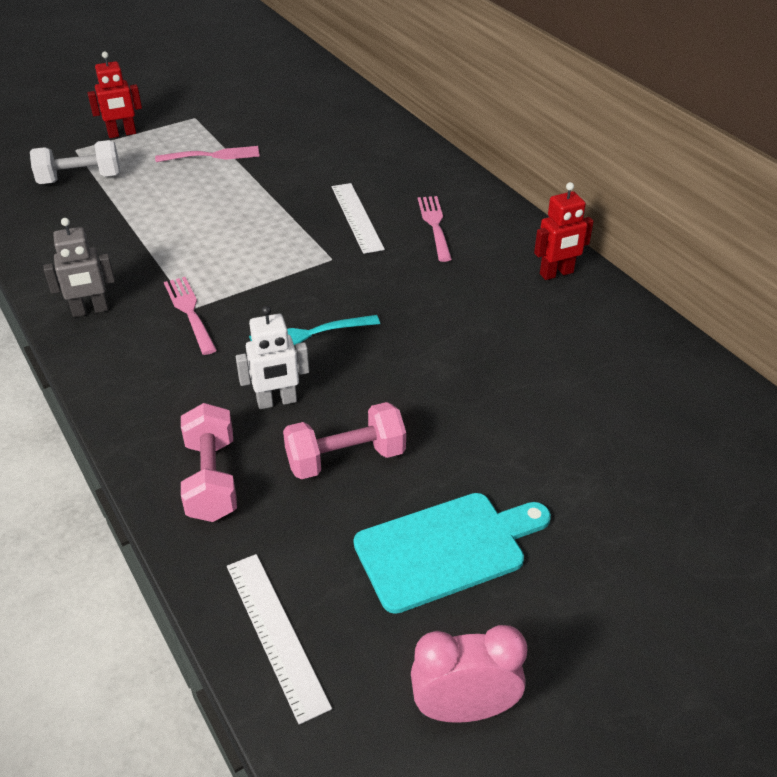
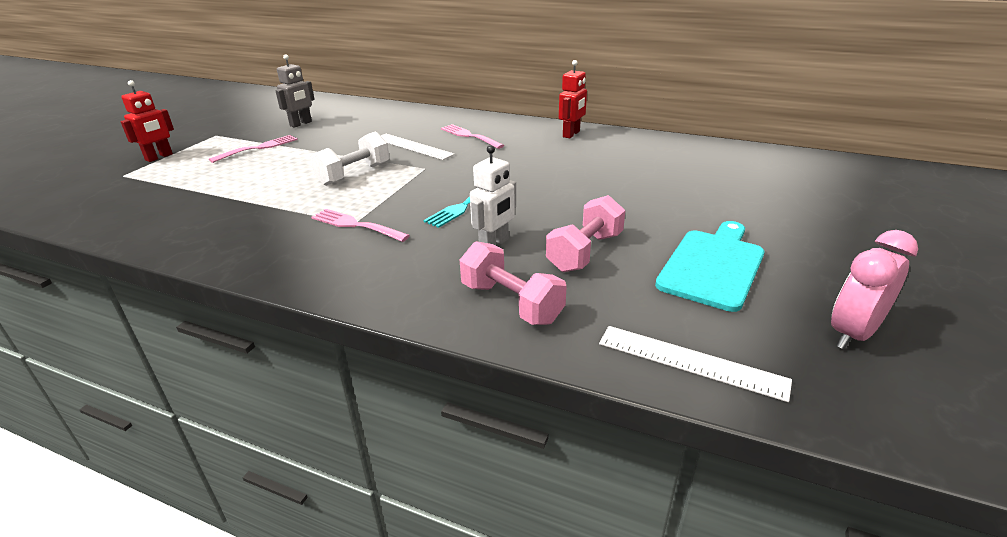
camera: 35 degrees left, 10 degrees down
white dumbbell [30,140,120,184] -> white dumbbell moved to [311,132,389,186]
grey robot [43,218,115,317] -> grey robot moved to [275,54,315,128]

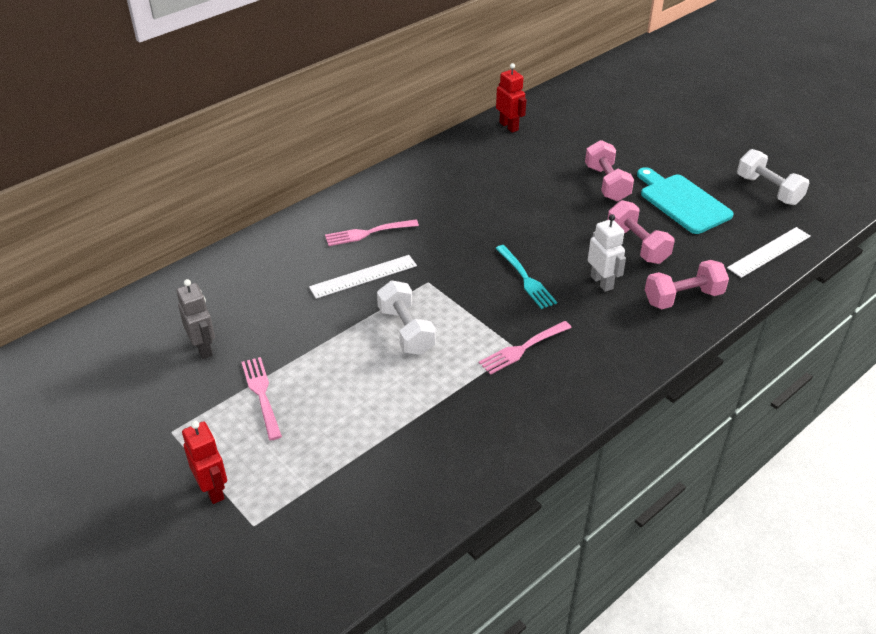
camera: 65 degrees left, 10 degrees up
red robot [559,60,587,138] -> red robot moved to [496,63,526,133]
pink clock [831,230,918,349] -> white dumbbell [737,149,809,205]
none -> pink dumbbell [585,140,634,201]

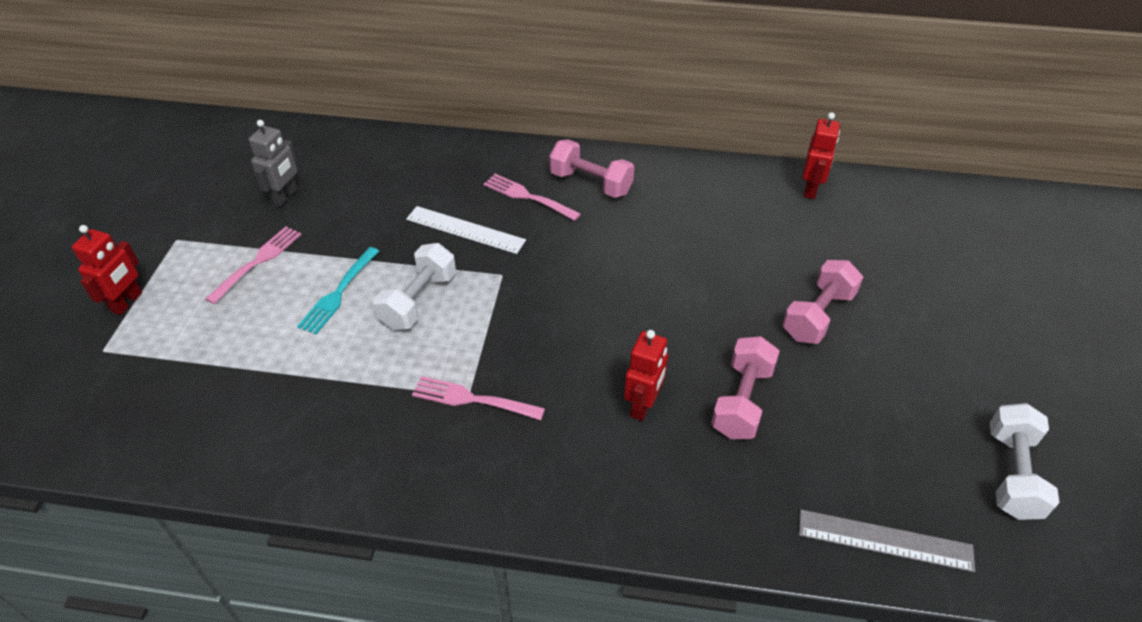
camera: 50 degrees right, 5 degrees up
turquoise fork [495,245,557,309] -> turquoise fork moved to [297,247,379,334]
white robot [588,214,626,292] -> red robot [624,330,668,421]
turquoise cutting board [637,167,734,234] -> none
pink dumbbell [645,260,729,309] -> pink dumbbell moved to [549,140,634,198]
white ruler [727,227,811,278] -> grey ruler [799,510,975,572]

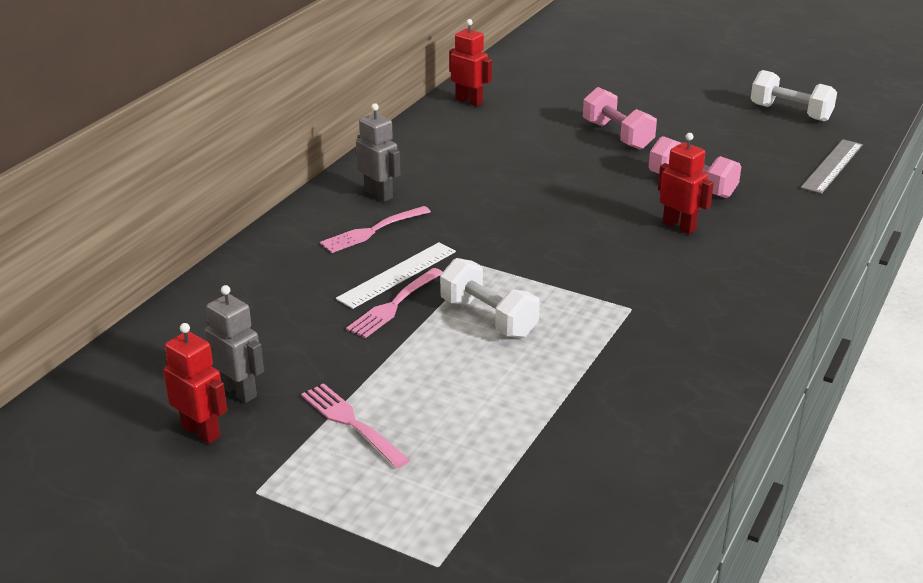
camera: 70 degrees left, 15 degrees down
red robot [72,225,142,315] -> red robot moved to [163,323,227,444]
turquoise fork [297,247,379,334] -> none
pink fork [412,376,545,420] -> pink fork moved to [346,268,443,338]
pink dumbbell [549,140,634,198] -> grey robot [356,103,400,202]

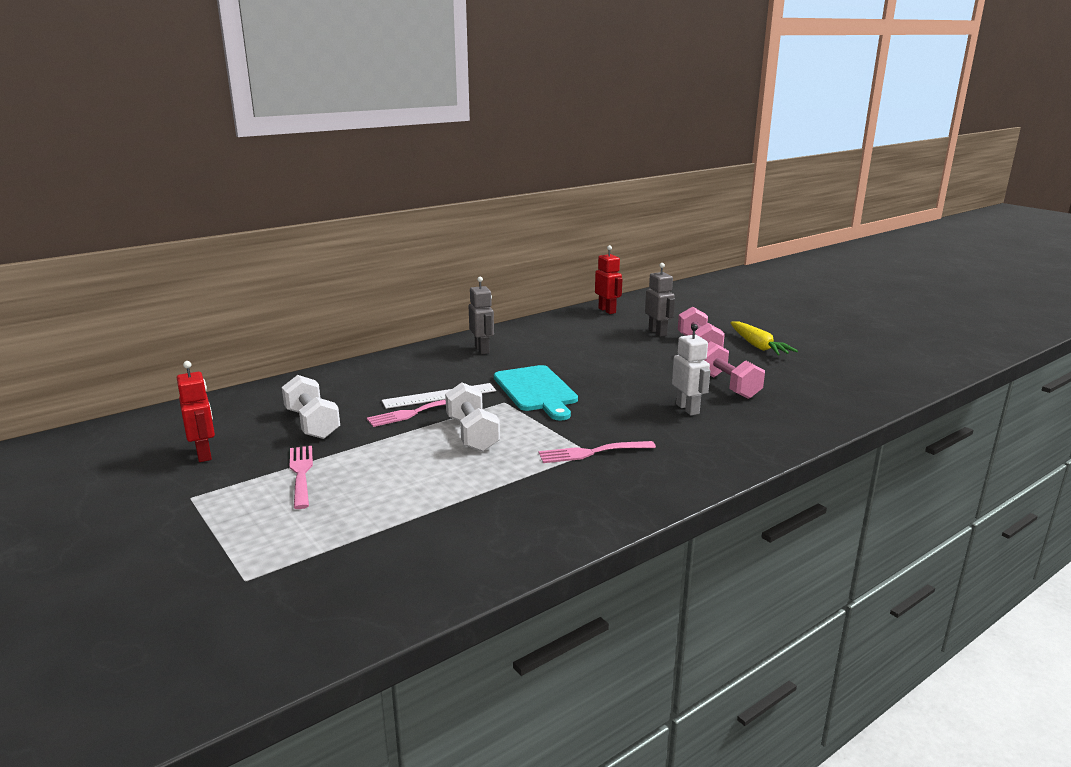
camera: 25 degrees right, 10 degrees down
grey robot [204,285,264,403] -> grey robot moved to [645,263,675,337]
pink fork [320,206,431,253] -> pink fork moved to [539,441,656,463]
red robot [658,133,714,234] -> white robot [672,324,710,415]
white dumbbell [750,70,837,122] -> white dumbbell moved to [282,375,340,439]
grey ruler [801,139,863,194] -> none
none -> turquoise cutting board [494,365,578,421]
none -> yellow carrot [730,321,798,355]

